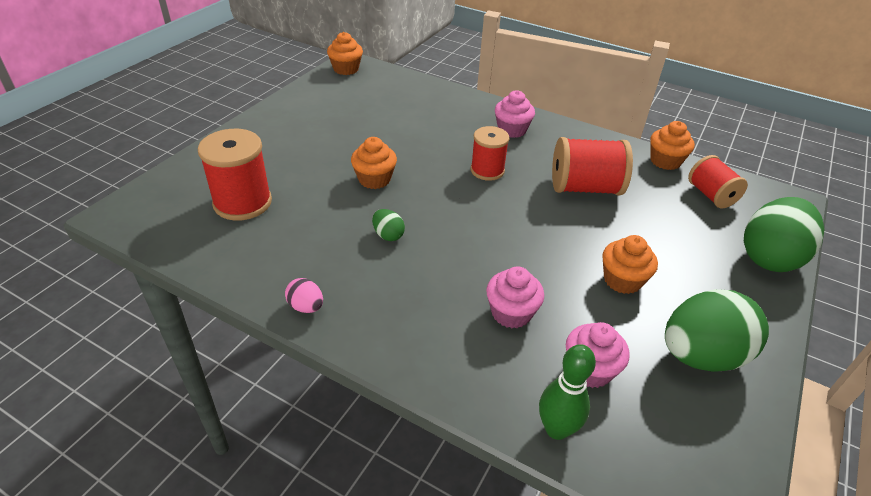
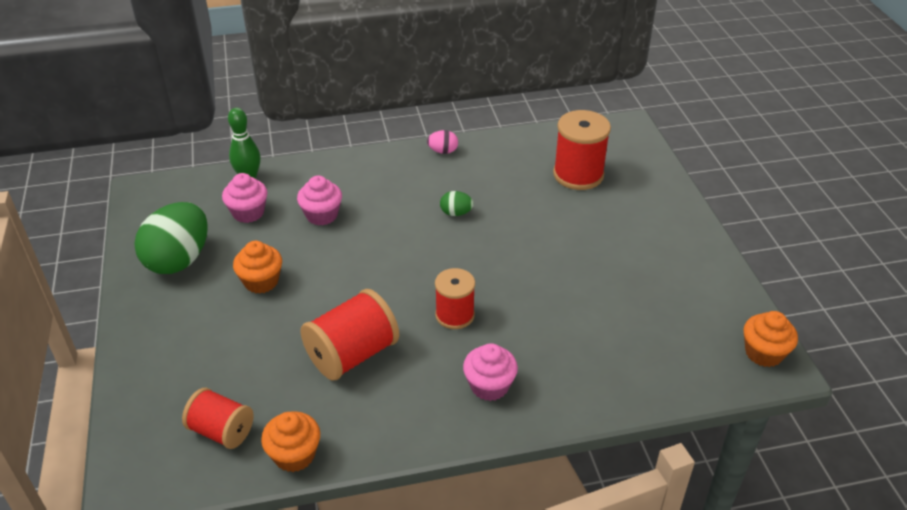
camera: 140 degrees right, 0 degrees up
orange cupcake [351,137,397,189] -> none
green egg [744,197,825,272] -> none

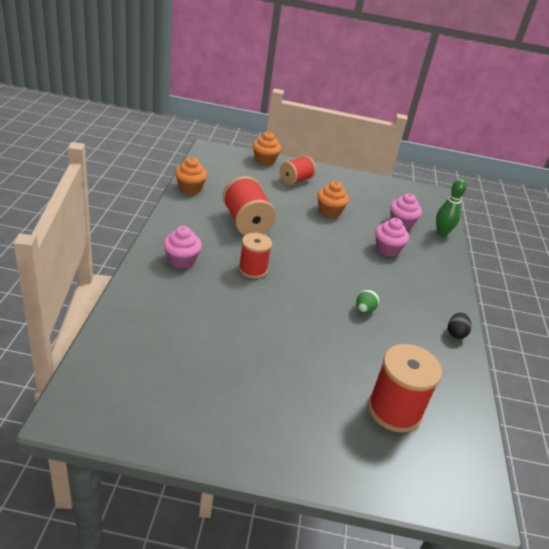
camera: 105 degrees right, 5 degrees down
green egg [134,202,208,274] -> none
red spool [182,388,254,449] -> red spool moved to [280,156,316,185]
pink egg [427,130,458,154] -> black egg [448,313,471,339]
orange cupcake [744,311,798,367] -> orange cupcake moved to [253,132,281,165]

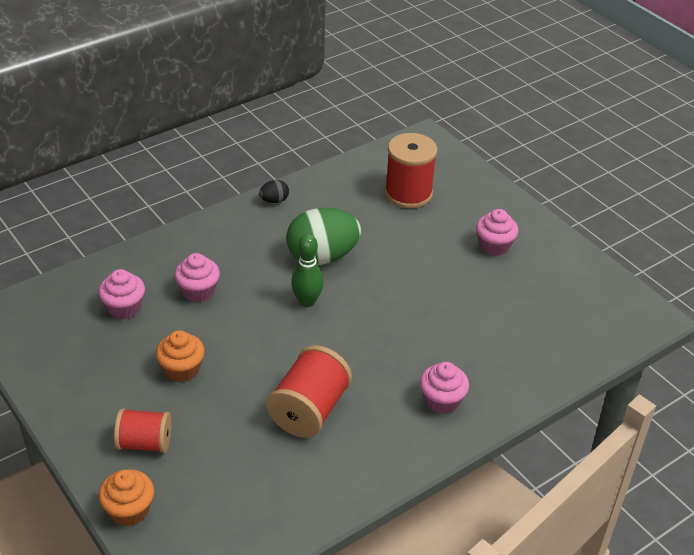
camera: 130 degrees left, 5 degrees up
orange cupcake [175,157,207,194] -> none
red spool [239,233,272,279] -> none
green egg [356,289,380,313] -> green egg [286,208,361,265], size x2.29
green bowling pin [436,179,467,236] -> green bowling pin moved to [291,234,324,307]
none -> pink cupcake [476,209,518,256]

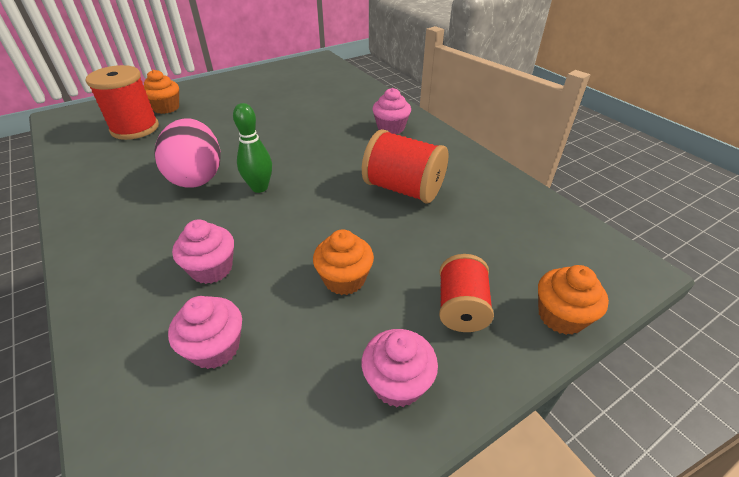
camera: 85 degrees left, 0 degrees up
black egg [259,180,289,203] -> none
green egg [286,208,361,265] -> pink egg [154,118,221,188]
pink cupcake [476,209,518,256] -> pink cupcake moved to [362,329,438,408]
none -> orange cupcake [143,69,179,114]

